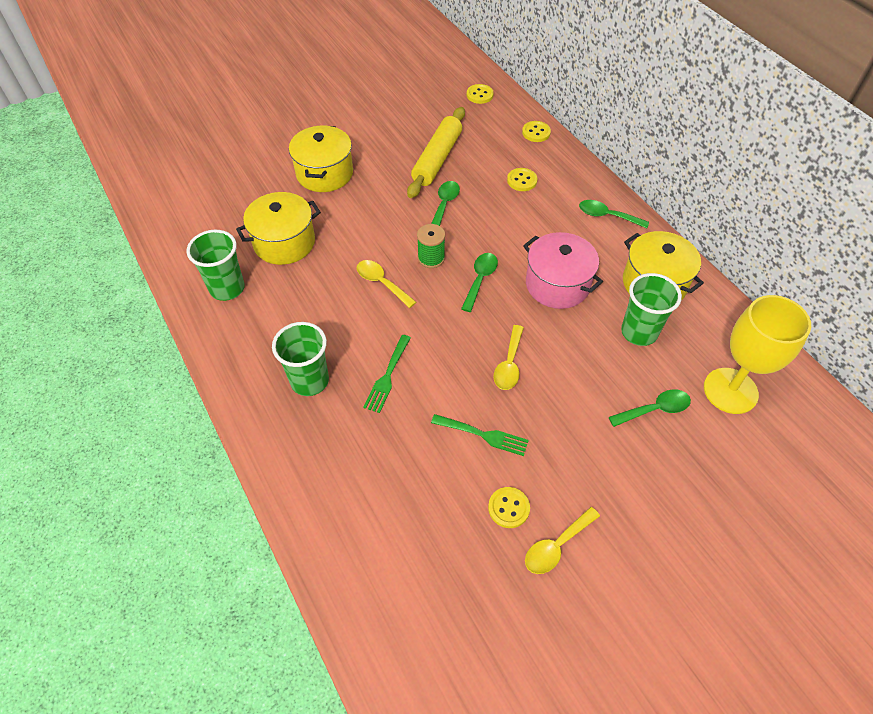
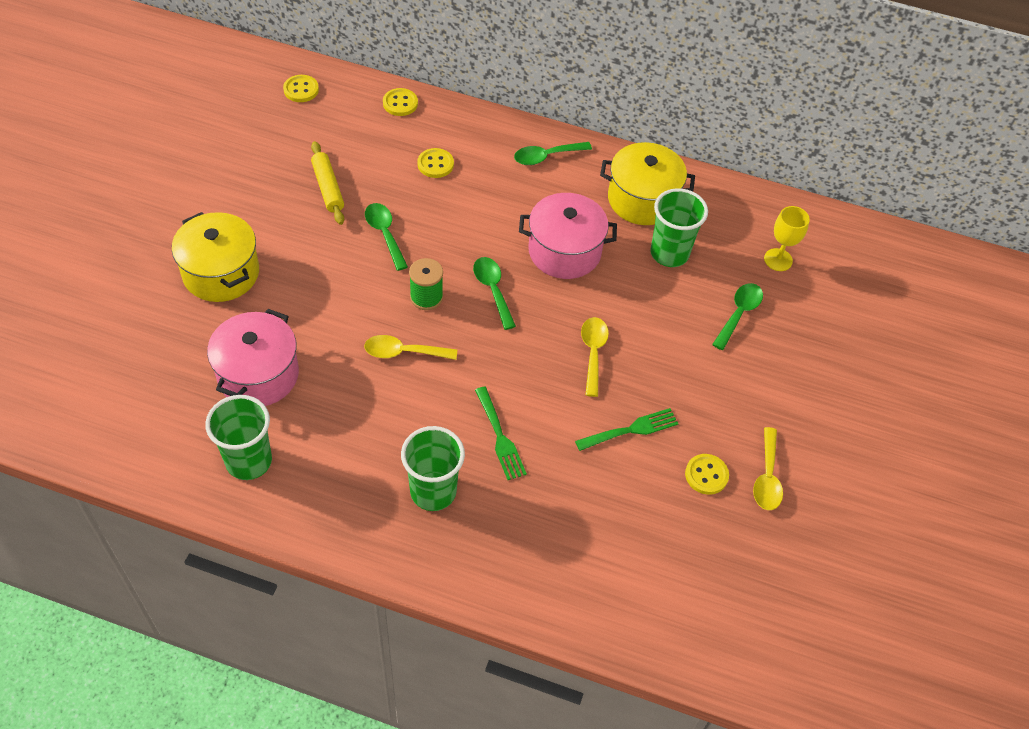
camera: 45 degrees left, 0 degrees up
yellow pot [236,192,321,265] -> pink pot [207,309,299,406]
yellow rolling pin [407,107,465,198] -> yellow rolling pin [311,141,344,225], size x0.63
yellow spoon [493,325,524,390] -> yellow spoon turned 150 degrees counterclockwise [581,317,609,397]
yellow goblet [704,295,811,414] -> yellow goblet [764,206,810,271], size x0.53

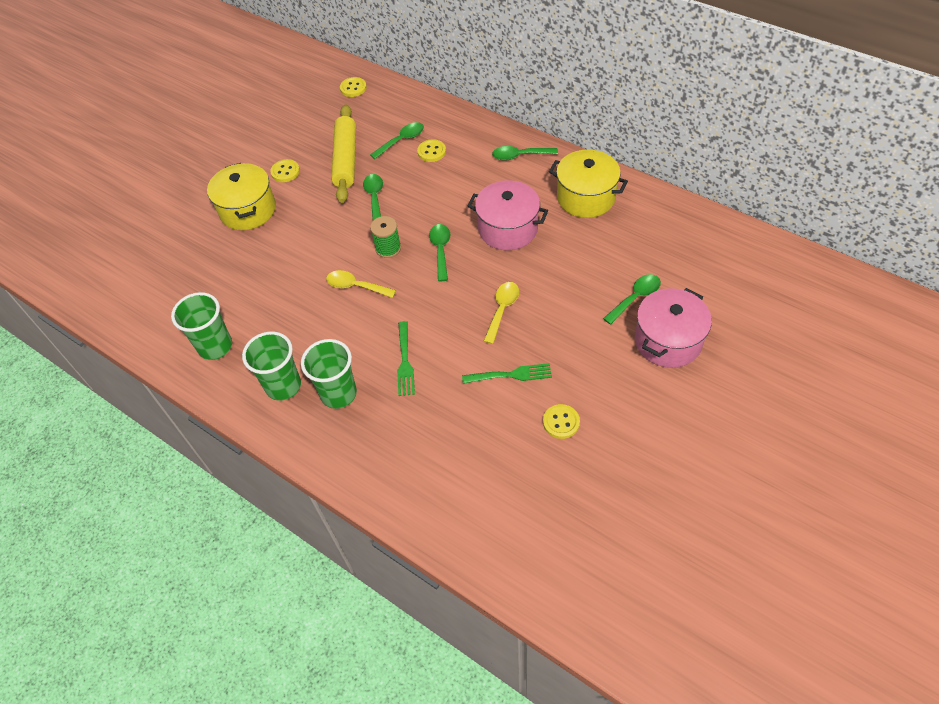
camera: 25 degrees right, 0 degrees up
pink pot [207,309,299,406] -> pink pot moved to [635,288,712,368]
yellow rolling pin [311,141,344,225] -> yellow rolling pin [331,105,356,203], size x1.59
yellow button [383,88,418,116] -> yellow button moved to [270,159,300,182]
green cup [650,188,708,267] -> green cup moved to [242,331,301,401]
yellow spoon [753,427,783,510] -> none
yellow goblet [764,206,810,271] -> none
none -> green spoon [370,122,424,159]

